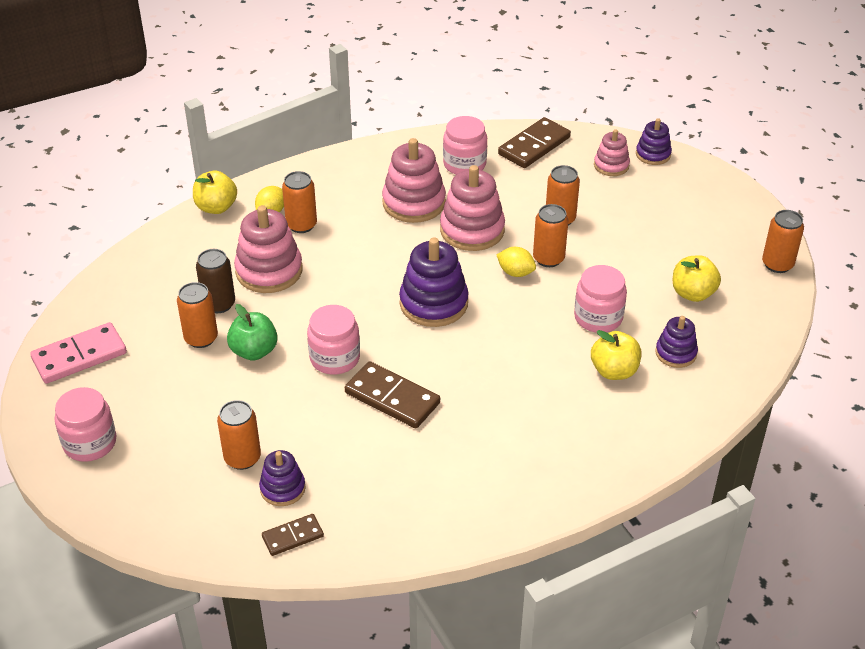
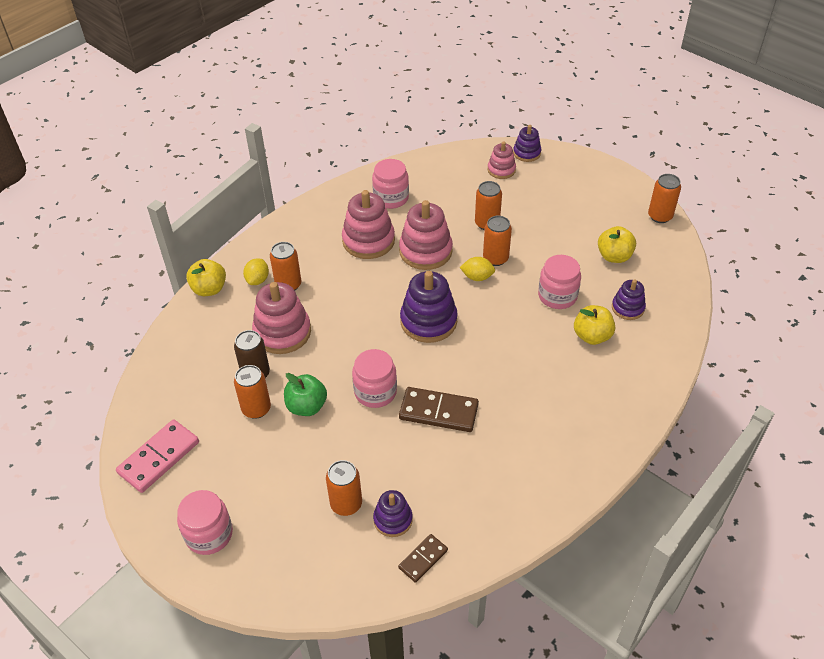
camera: 20 degrees left, 5 degrees up
brown domino [498,117,571,168] -> none

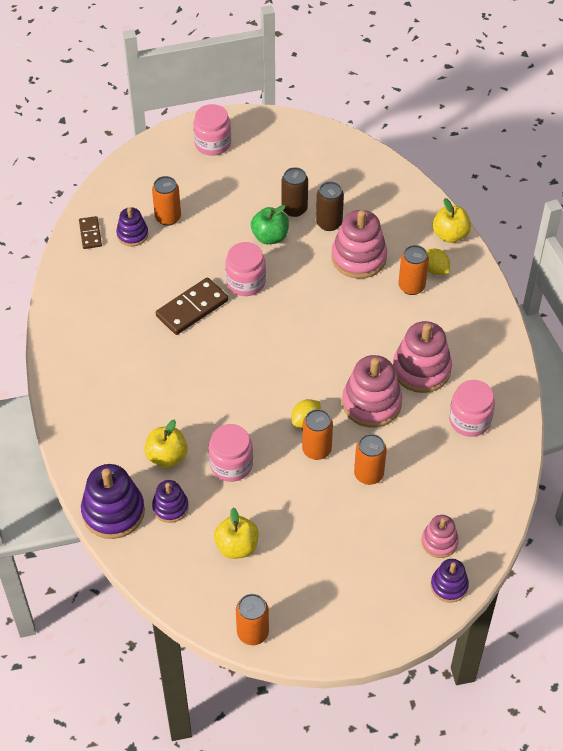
camera: 125 degrees right, 5 degrees up
pink domino [116,419,199,493] -> none
orange can [234,365,271,419] -> brown can [282,167,308,217]
purple stacking toy [400,271,458,343] -> purple stacking toy moved to [81,464,145,539]

